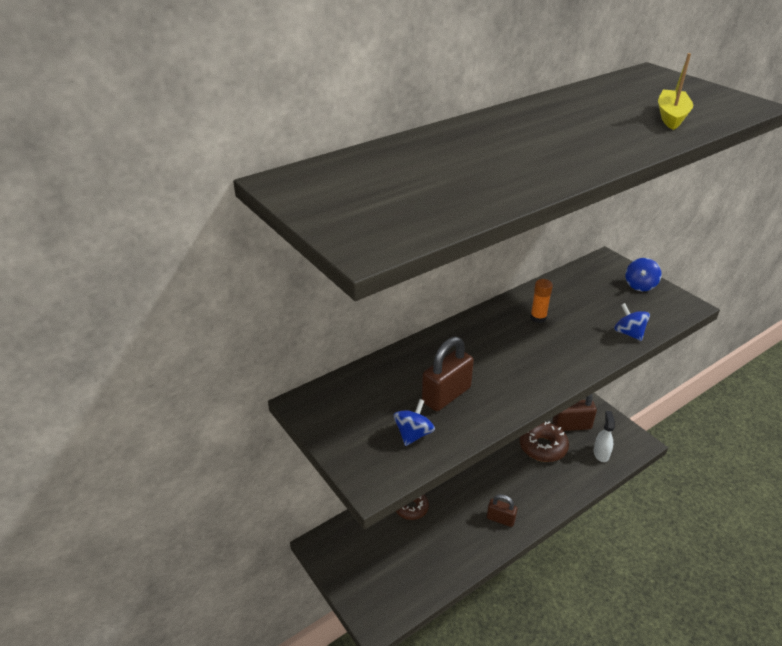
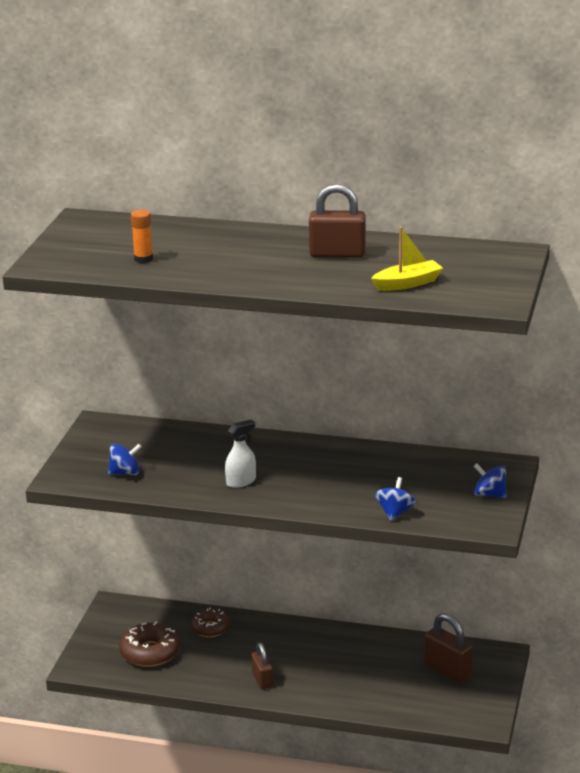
camera: 50 degrees right, 10 degrees down
brown padlock [422,336,474,411] -> brown padlock moved to [309,184,366,258]
brown donut [519,421,569,462] -> brown donut moved to [119,622,180,667]
orange glue stick [530,279,553,323] -> orange glue stick moved to [131,209,153,263]
white spray bottle [594,411,615,462] -> white spray bottle moved to [225,420,256,488]
blue spinning top [625,258,662,291] -> blue spinning top turned 45 degrees clockwise [474,463,507,498]

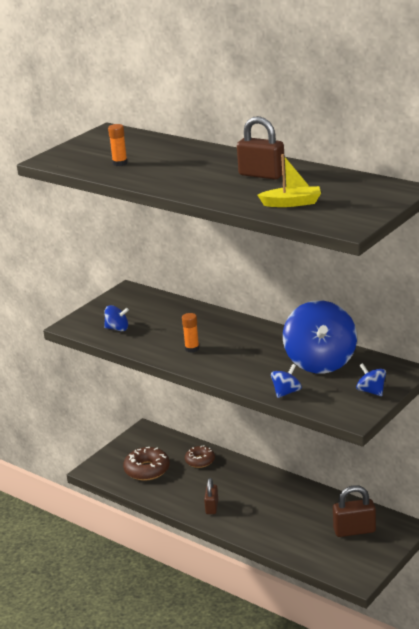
camera: 25 degrees right, 0 degrees up
white spray bottle [225,420,256,488] -> orange glue stick [182,313,199,353]
brown padlock [424,613,473,683] -> brown padlock turned 75 degrees counterclockwise [333,485,376,537]
none -> blue spinning top [283,300,357,374]

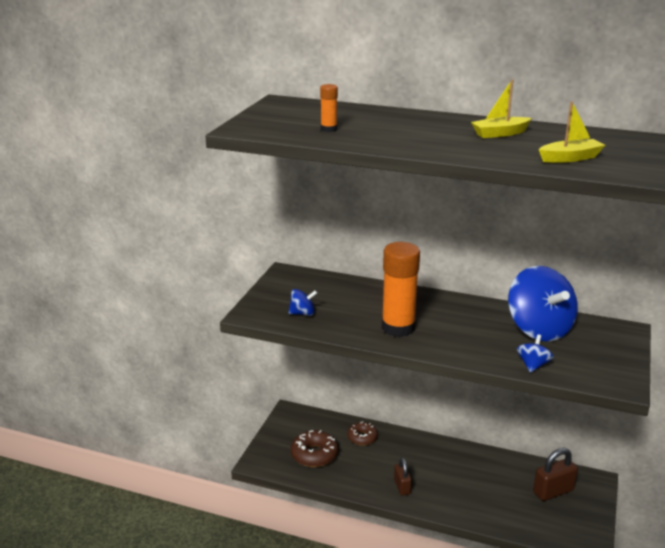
camera: 20 degrees left, 0 degrees up
orange glue stick [182,313,199,353] -> orange glue stick [382,242,420,337], size x2.21
brown padlock [237,116,285,180] -> yellow boat [471,79,532,138]
blue spinning top [356,363,386,396] -> none

